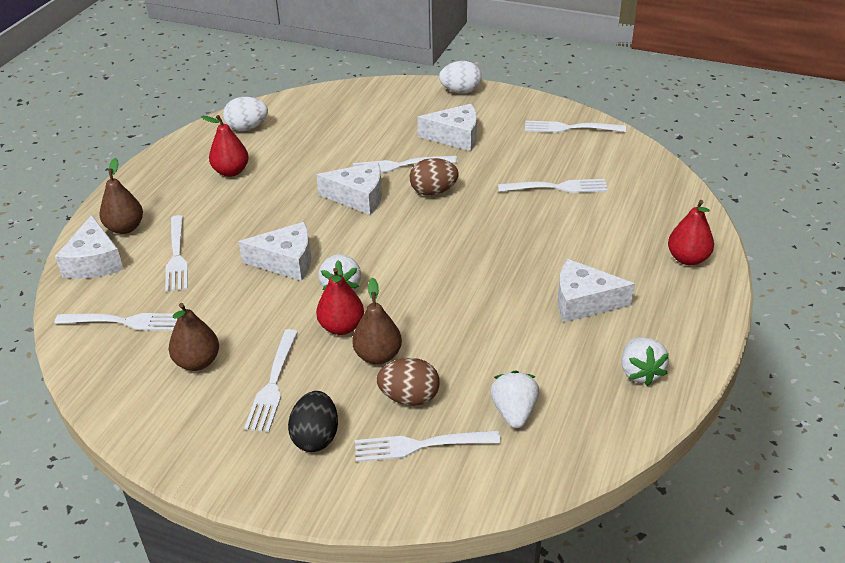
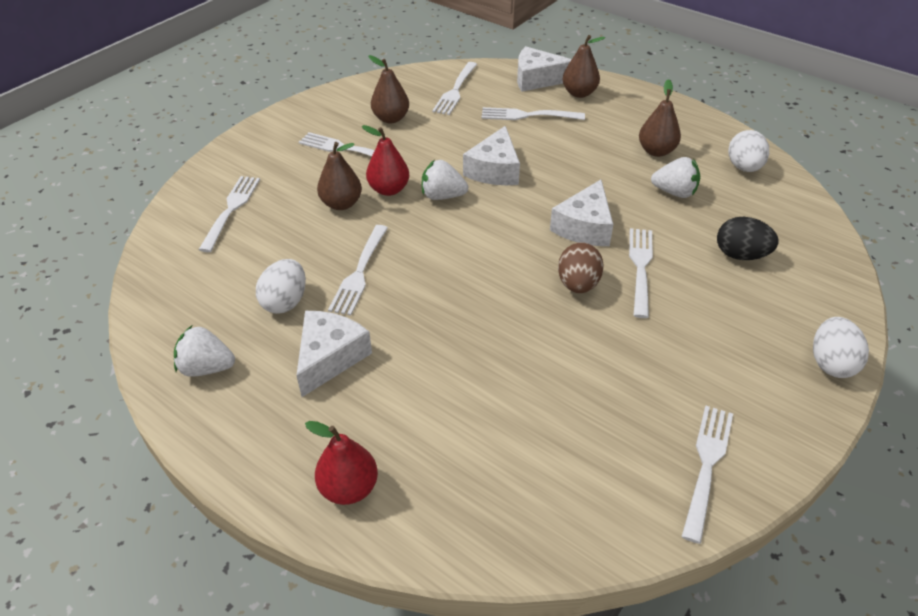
camera: 105 degrees right, 5 degrees up
red pear [201,115,249,177] -> brown pear [639,79,681,157]
black egg [288,391,338,452] -> black egg moved to [717,217,778,260]
brown egg [377,358,440,406] -> none
white cheese [417,104,477,151] -> none
white strawberry [490,370,539,428] -> white strawberry moved to [651,157,700,198]
white fork [498,179,608,193] -> white fork moved to [328,225,388,315]
none -> white egg [256,259,306,314]

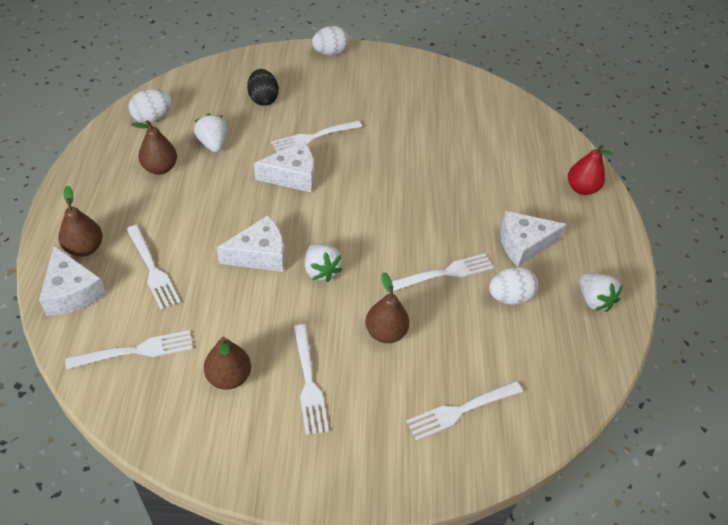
camera: 130 degrees left, 5 degrees up
red pear [362,125,409,196] -> none
brown egg [558,242,603,293] -> none
white fork [682,406,733,544] -> none

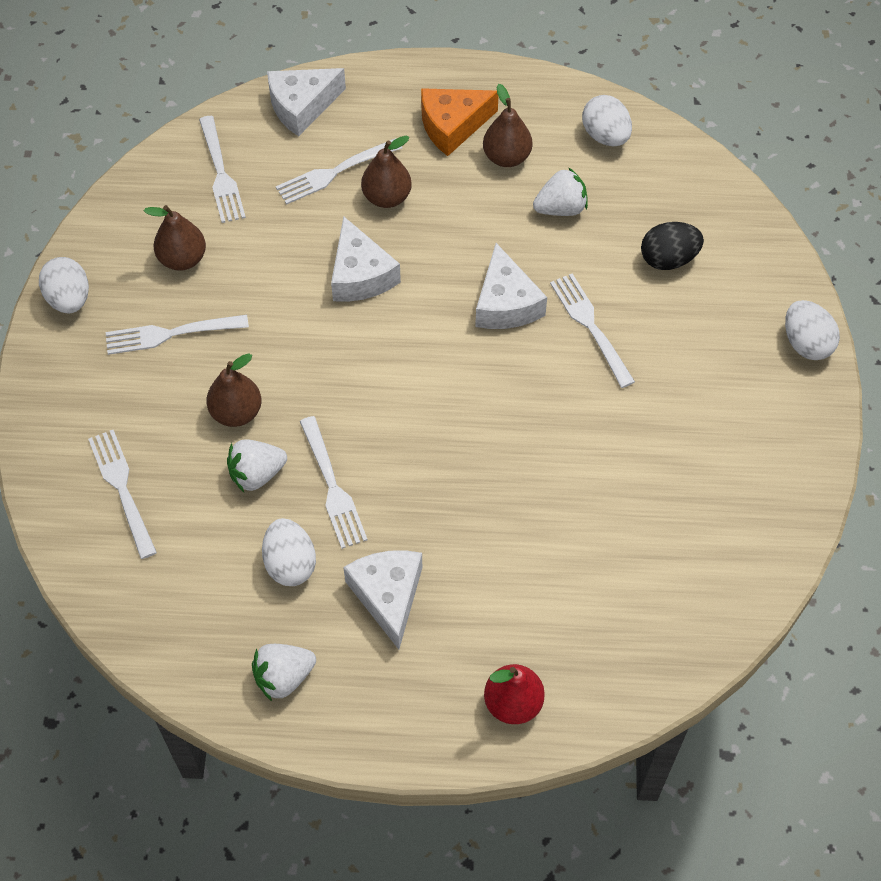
camera: 95 degrees right, 10 degrees up
brown pear [59,186,103,257] -> brown pear moved to [361,136,412,208]
white strawberry [305,243,342,282] -> white strawberry moved to [227,439,287,492]
none -> white egg [39,257,89,313]
none -> orange cheese [421,88,498,156]

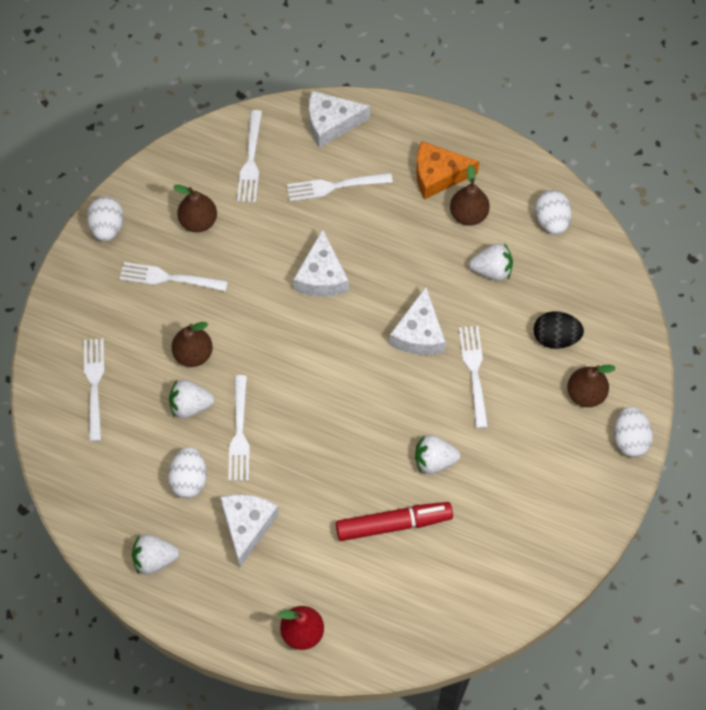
camera: 20 degrees right, 5 degrees up
brown pear [361,136,412,208] -> brown pear moved to [567,365,616,407]
none -> red marker [336,502,453,541]
none -> white strawberry [415,435,461,474]

